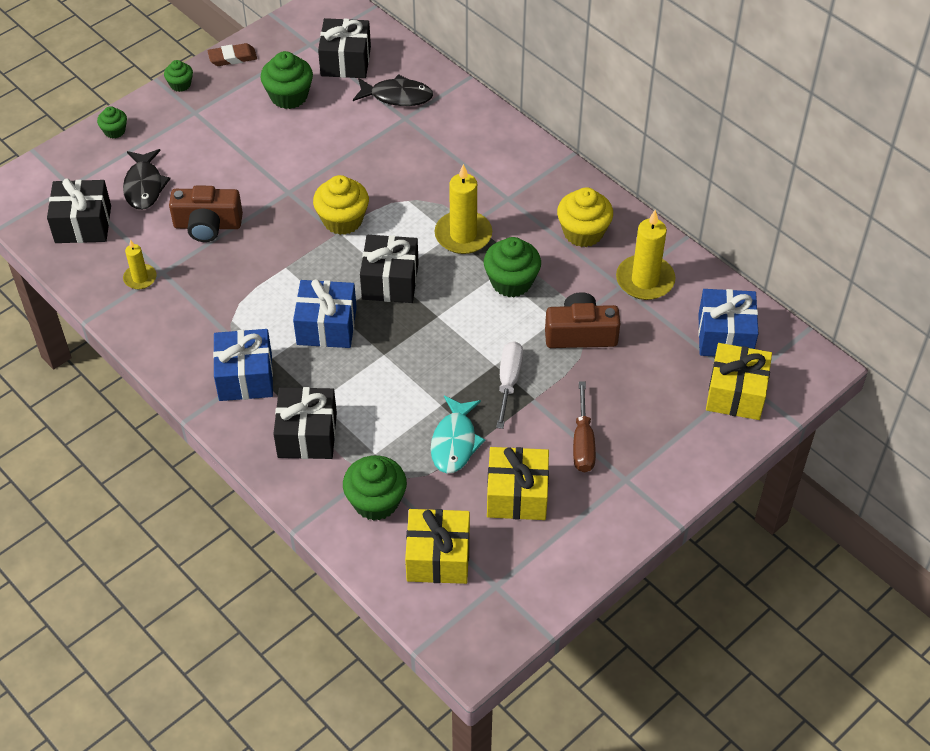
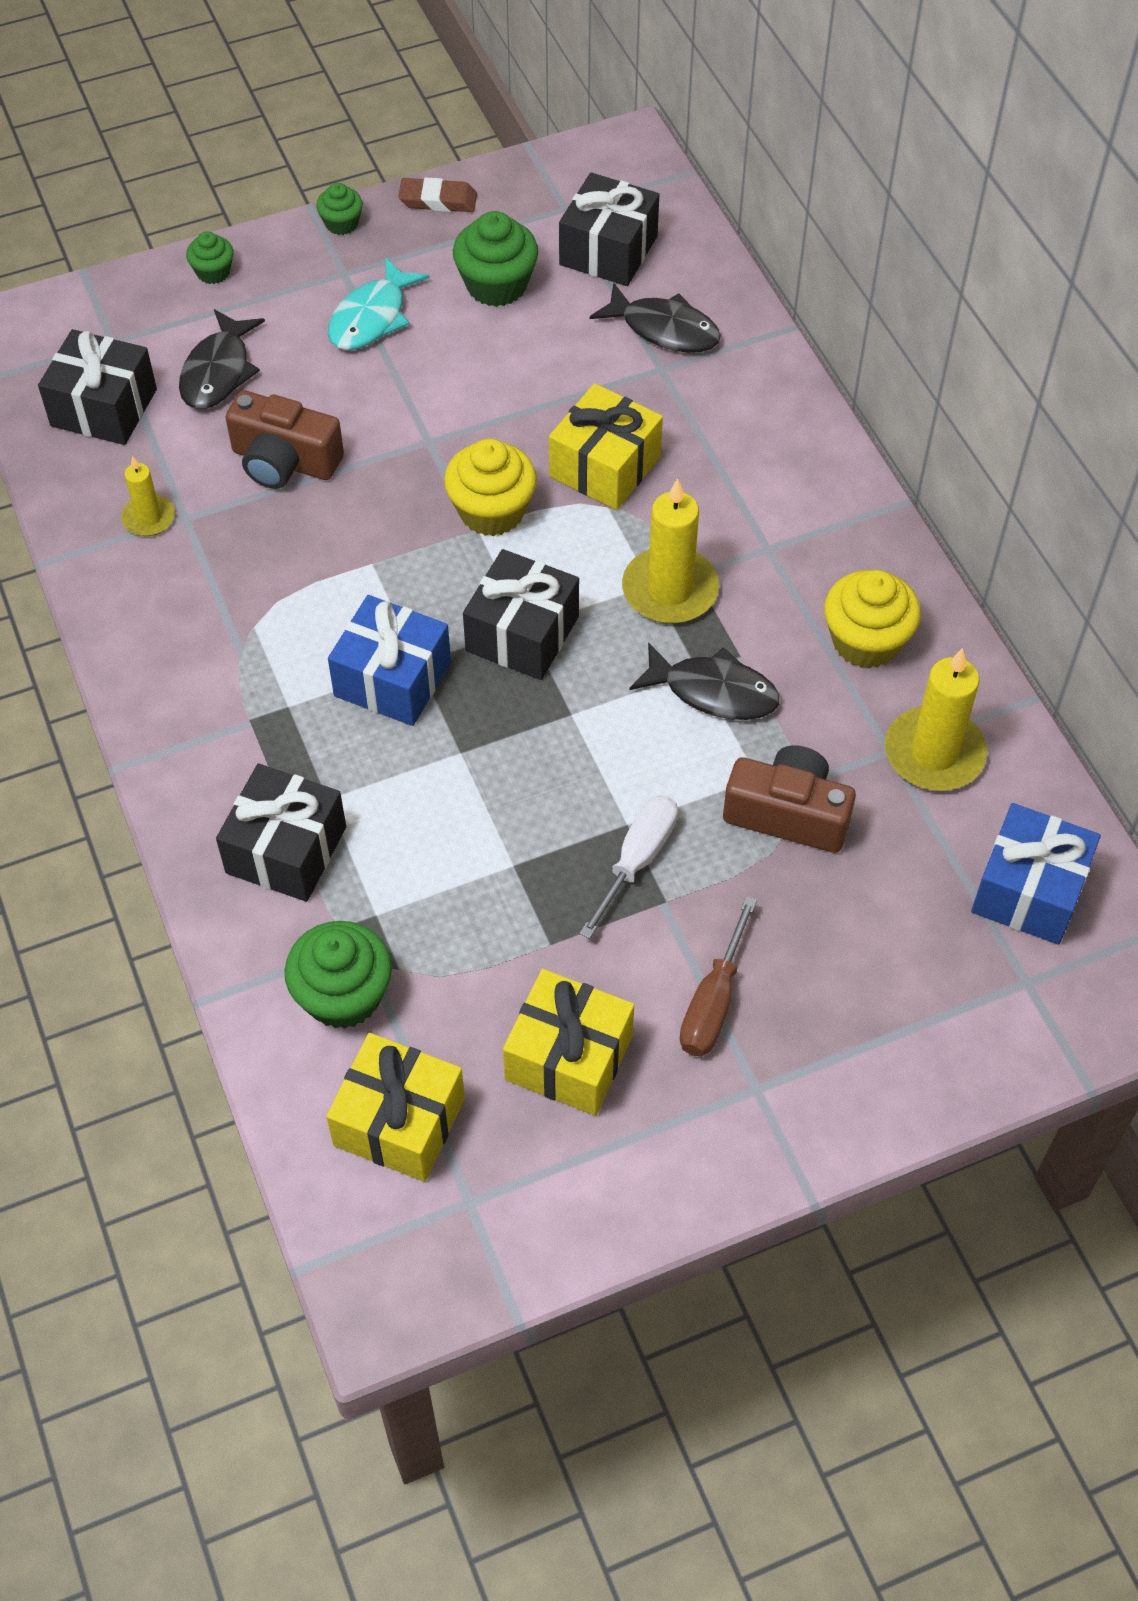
camera: 20 degrees right, 5 degrees up
blue gift [213,329,273,401] -> none
turquoise fish [431,395,485,474] -> turquoise fish moved to [328,257,430,350]
green cupcake [484,237,541,297] -> black fish [629,642,780,720]
yellow gift [706,343,772,420] -> yellow gift moved to [549,383,663,510]

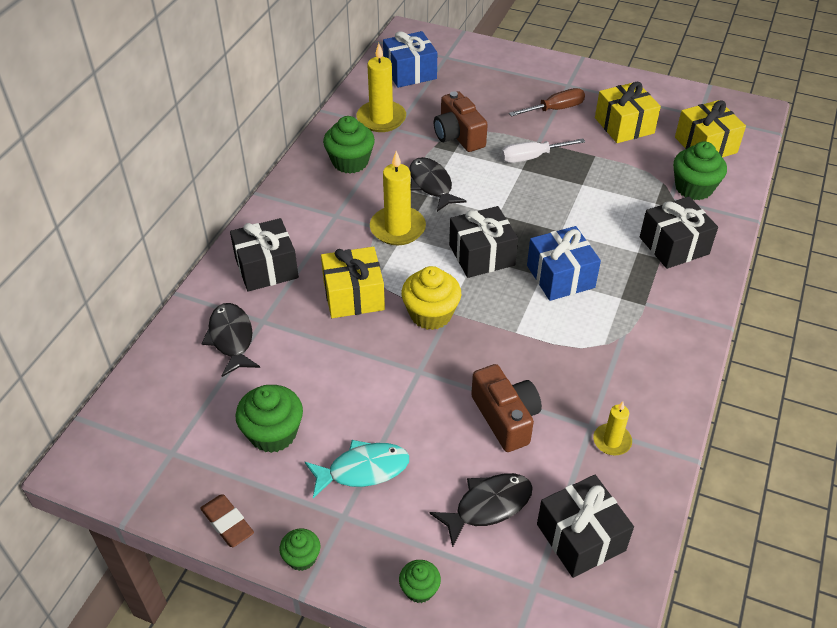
camera: 135 degrees left, 10 degrees down
black gift [559,173,659,286] -> black gift moved to [230,218,299,292]
yellow cupcake [824,570,921,668] -> green cupcake [323,116,375,174]

